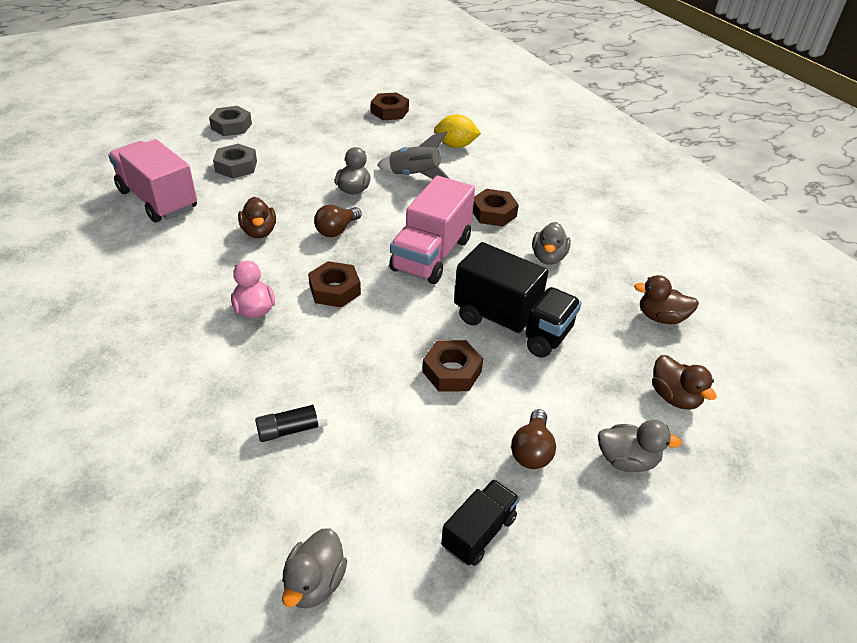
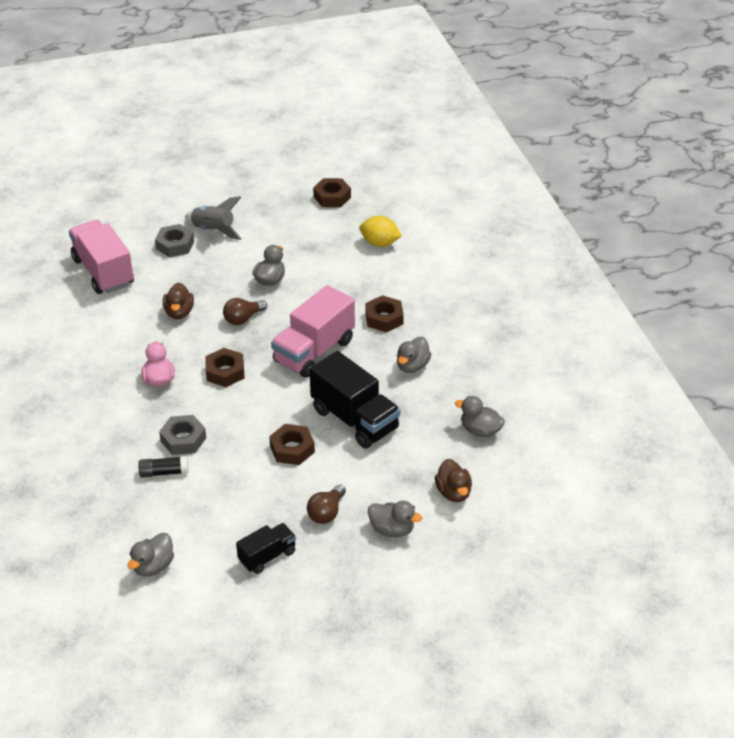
camera: 15 degrees right, 0 degrees up
grey nut [209,106,252,136] -> grey nut moved to [159,415,206,455]
grey rocket [377,131,450,179] -> grey rocket moved to [185,196,242,240]
brown duck [634,275,699,324] -> grey duck [455,396,505,437]

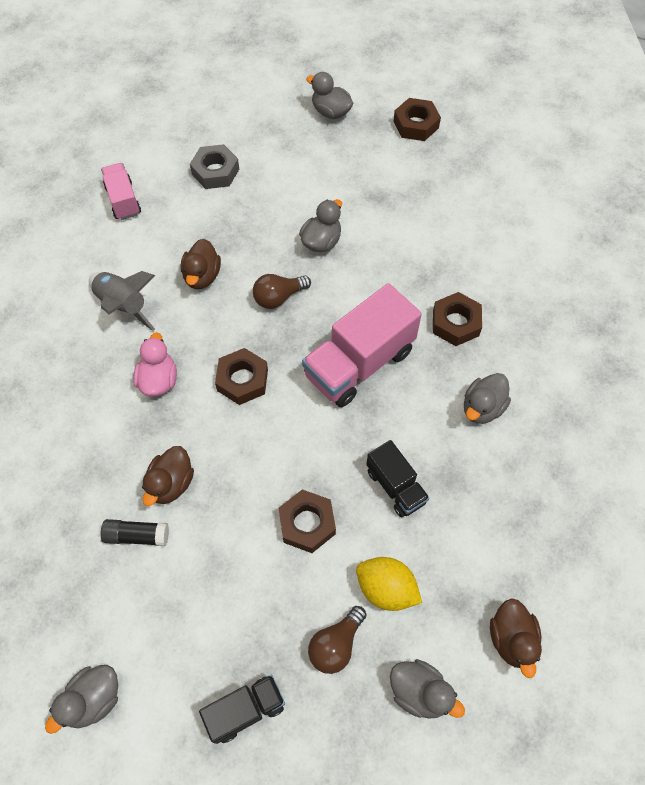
camera: 10 degrees right, 20 degrees up
pink truck [69,220,134,294] -> pink truck [101,163,141,220], size x0.55
grey nut [159,415,206,455] -> brown duck [142,446,194,506]
grey rocket [185,196,242,240] -> grey rocket moved to [89,271,155,331]
black truck [309,351,400,449] -> black truck [366,440,430,517], size x0.55
yellow lemon [360,216,402,247] -> yellow lemon moved to [356,557,422,611]
grey duck [455,396,505,437] -> grey duck moved to [307,72,353,119]

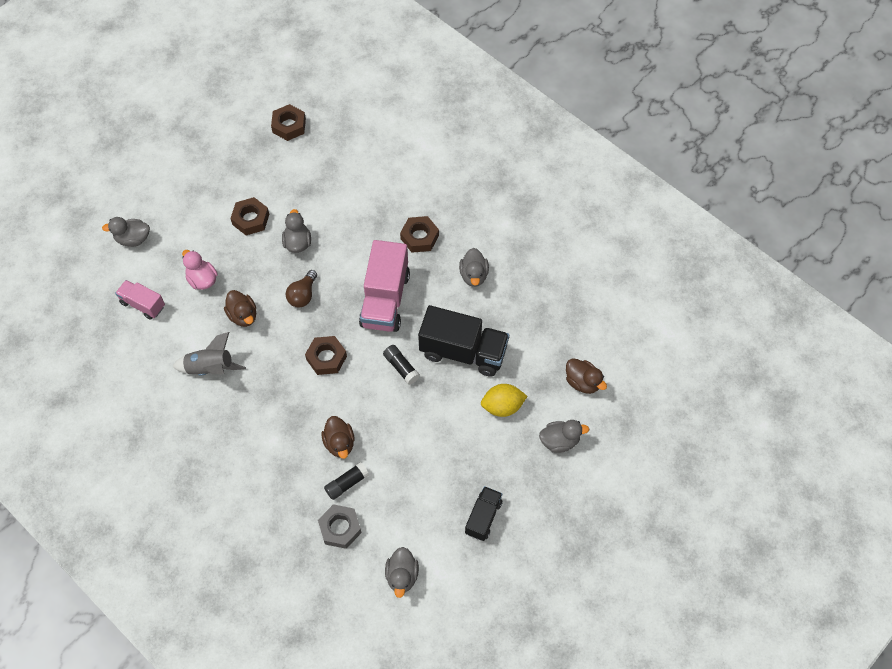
camera: 40 degrees left, 0 degrees up
pink duck [133,332,177,396] -> pink duck moved to [182,250,218,290]
grey nut [190,144,239,189] -> grey nut moved to [318,504,362,549]
brown nut [278,489,336,553] -> brown nut moved to [230,197,269,235]
grey duck [307,72,353,119] -> grey duck moved to [102,217,150,247]
brown light bulb [308,606,367,674] -> none
black truck [366,440,430,517] -> black truck [418,305,509,376], size x1.81
none -> black glue stick [383,345,420,385]

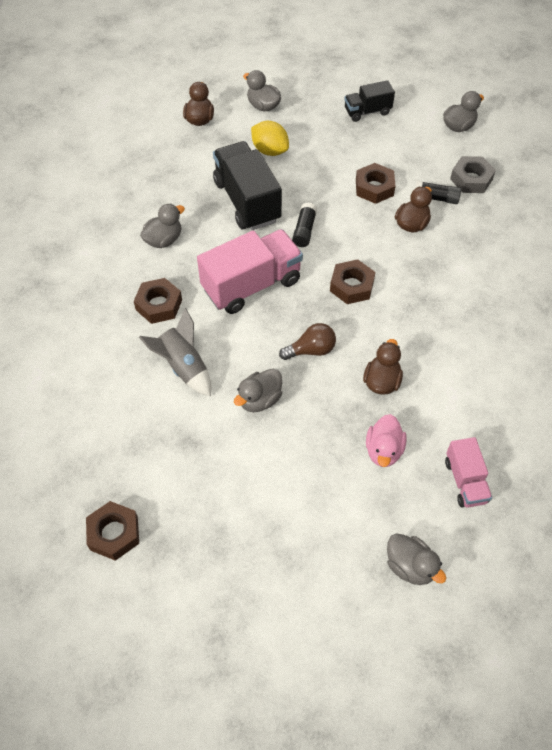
camera: 130 degrees left, 5 degrees down
grey rocket [172,332,246,375] -> grey rocket moved to [139,308,211,396]
brown nut [230,197,269,235] -> brown nut moved to [356,163,395,204]

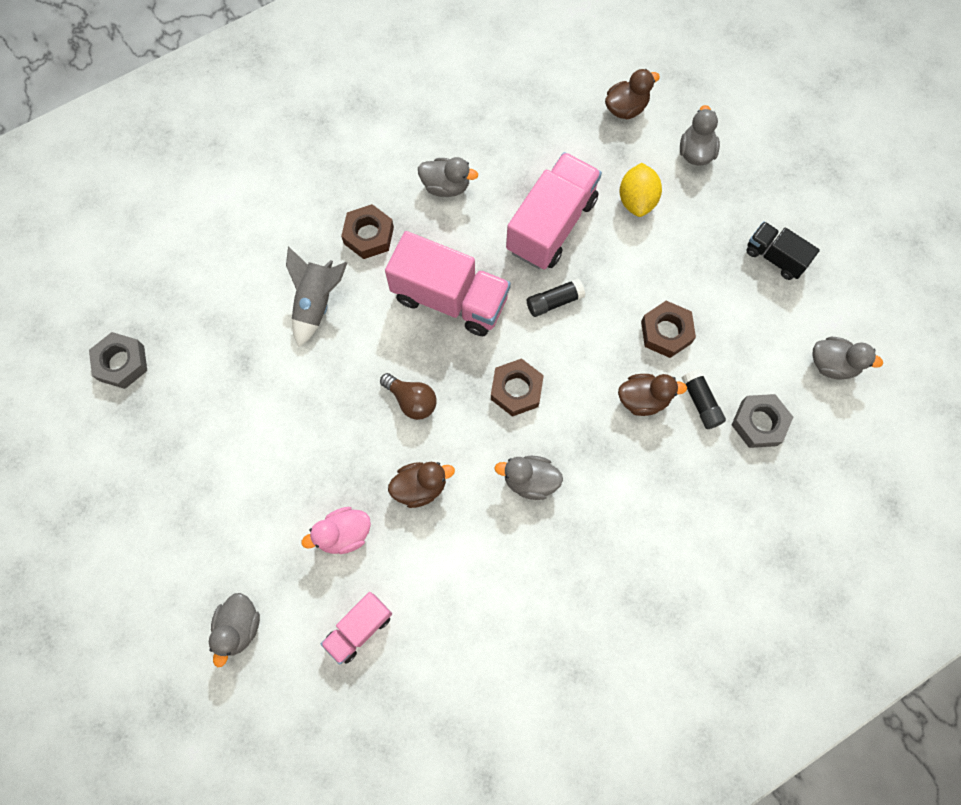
camera: 55 degrees right, 15 degrees up
brown nut [86,501,139,561] -> grey nut [89,332,147,389]
black truck [213,141,282,230] -> pink truck [506,152,602,269]
grey duck [234,369,282,412] -> grey duck moved to [494,456,563,500]

